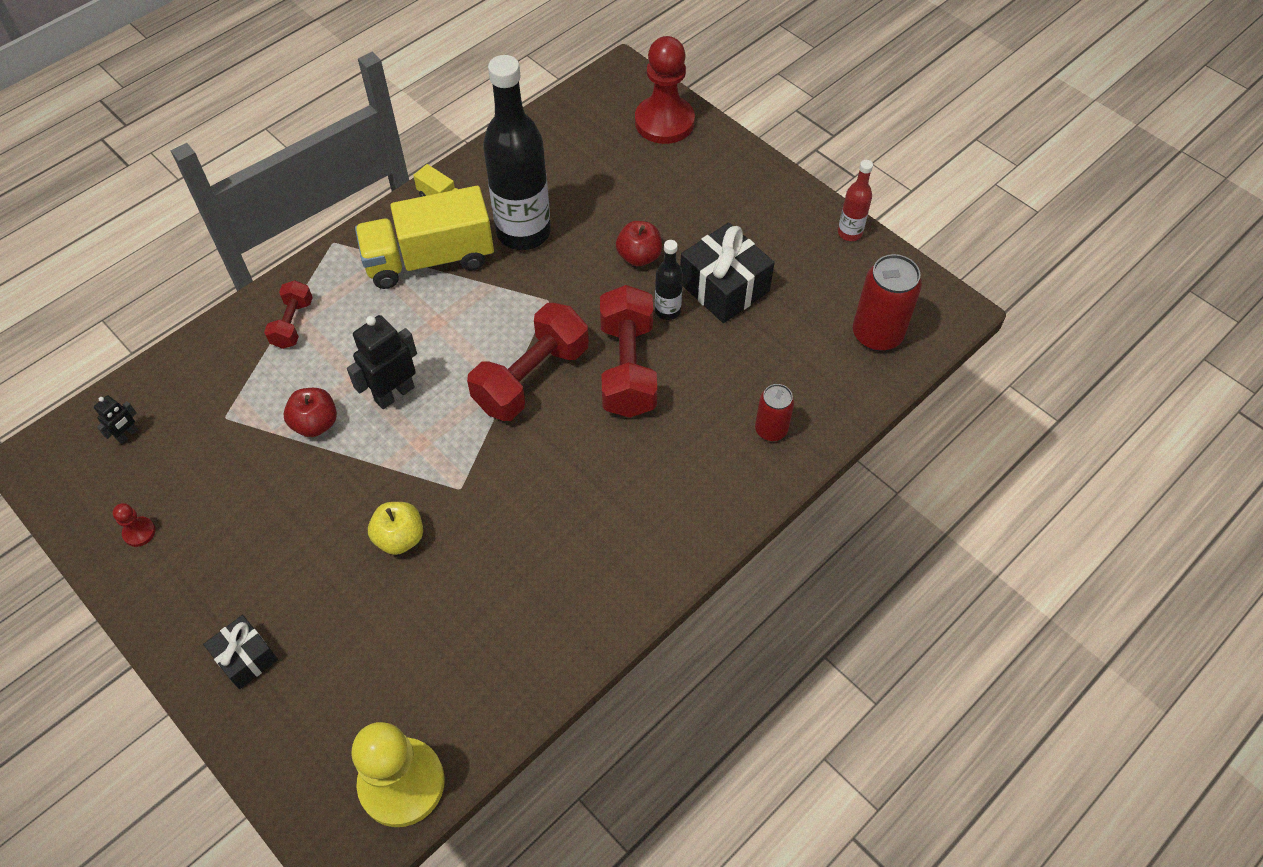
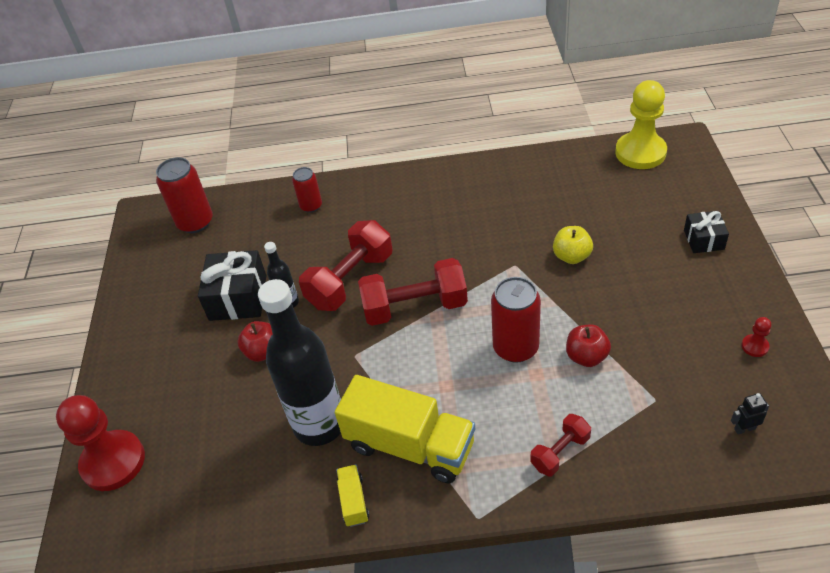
camera: 135 degrees left, 10 degrees down
black robot [347,315,417,409] -> red can [491,277,541,363]
red bottle [838,160,873,241] -> none

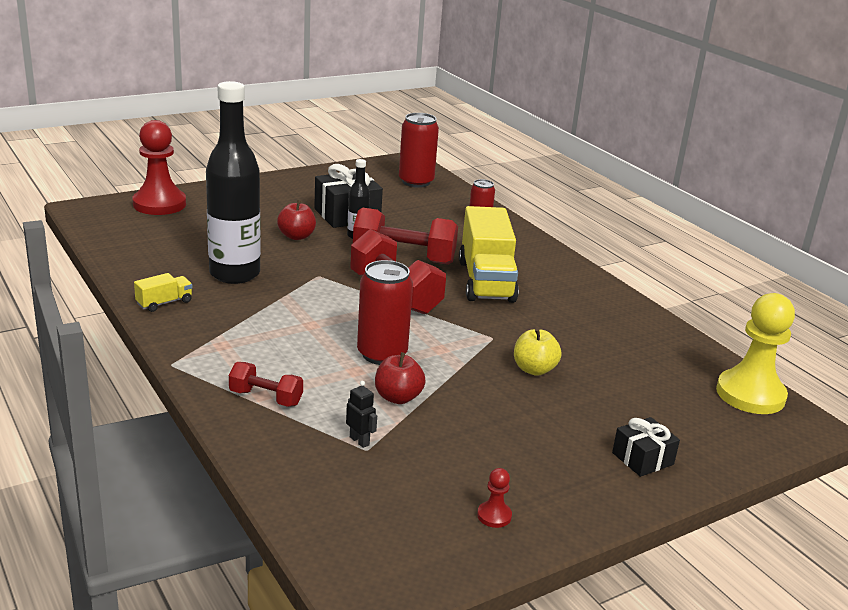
camera: 55 degrees right, 20 degrees down
yellow truck [335,375,475,483] -> yellow truck moved to [459,206,519,303]
black robot [731,393,769,435] -> black robot moved to [346,381,377,448]

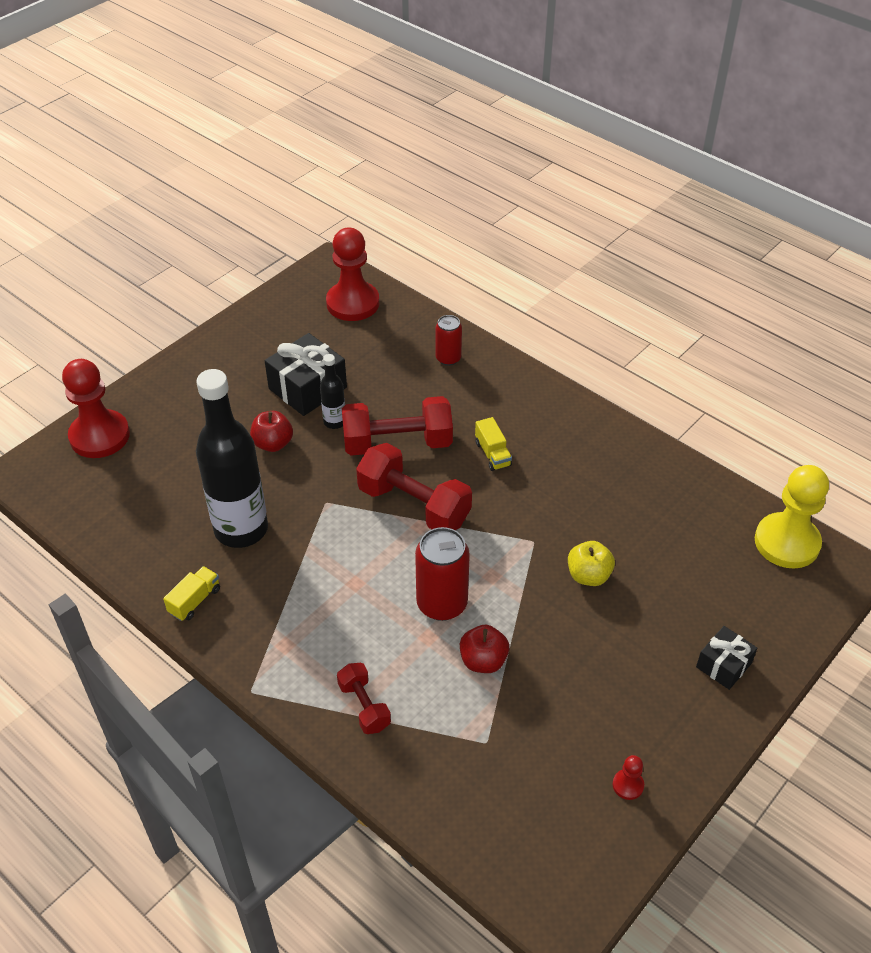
camera: 15 degrees left, 20 degrees up
red dumbbell [229,362,303,407] -> red dumbbell turned 60 degrees clockwise [337,663,391,734]
black robot [346,381,377,448] -> none
red can [399,113,439,188] -> red pawn [326,227,379,321]
yellow truck [459,206,519,303] -> yellow truck [475,417,512,471], size x0.44

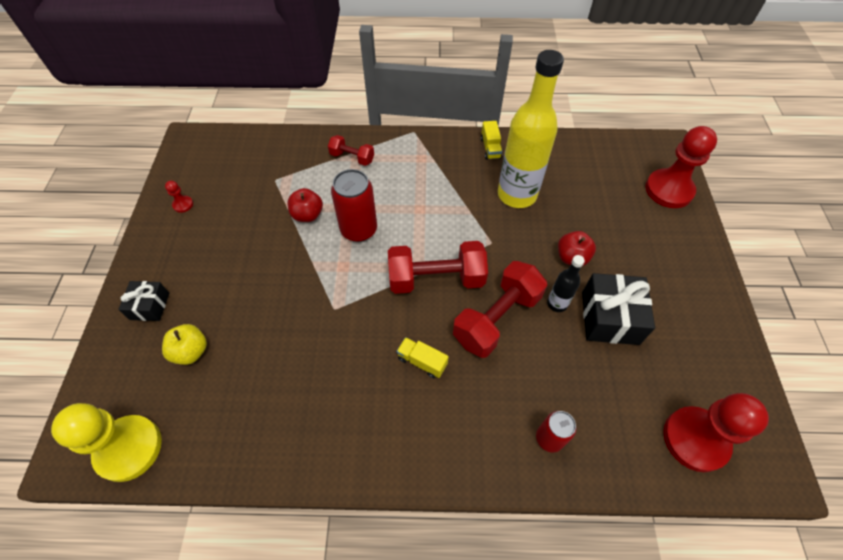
camera: 140 degrees right, 10 degrees up
black bottle [196,369,268,548] -> yellow bottle [498,50,564,208]
yellow apple [568,541,615,586] -> yellow apple moved to [162,324,207,365]

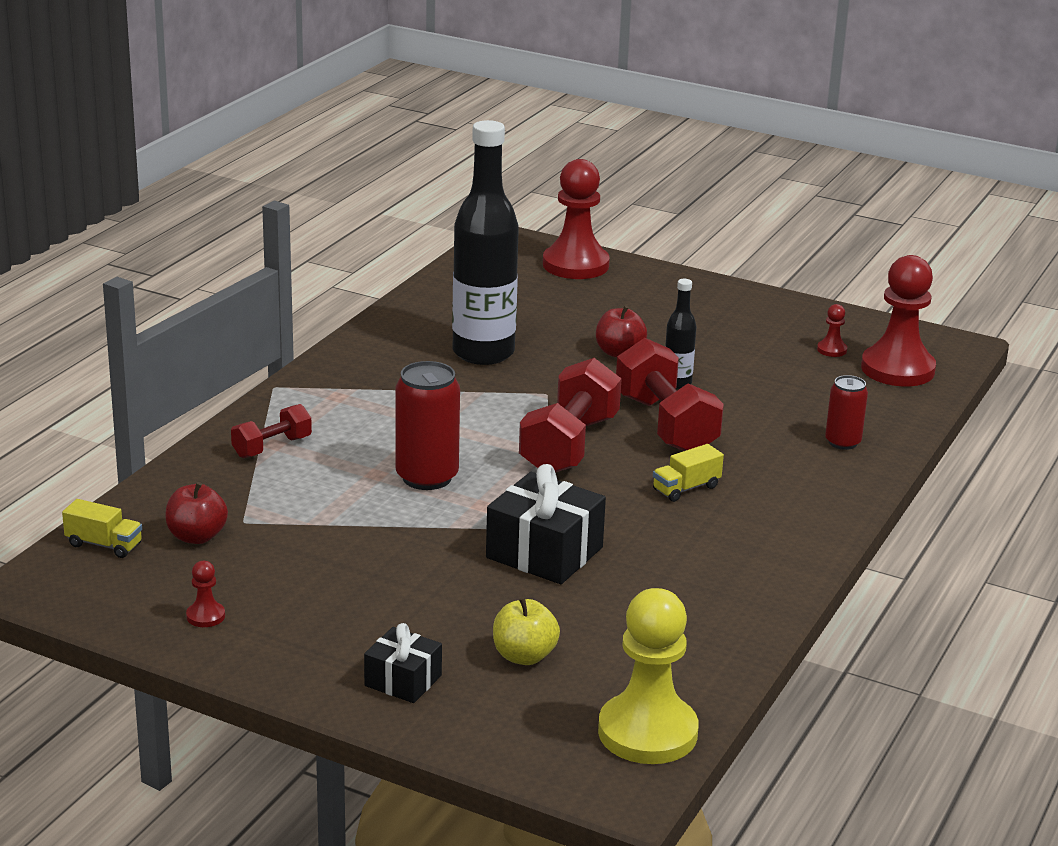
camera: 65 degrees left, 30 degrees down
red apple [287,188,323,222] -> red apple moved to [165,482,228,544]
yellow truck [481,121,502,160] -> yellow truck moved to [62,499,142,558]
yellow bottle [498,50,564,208] -> black bottle [452,120,519,365]
black gift [582,273,655,345] -> black gift moved to [486,464,606,584]
none -> red pawn [817,304,847,357]

